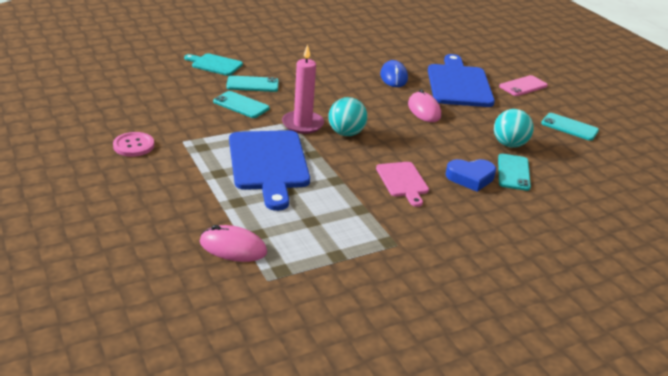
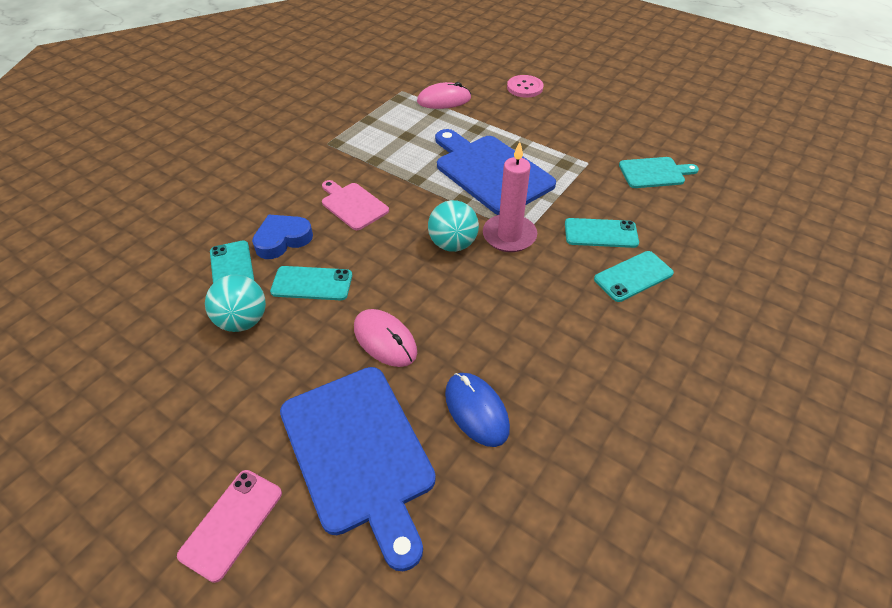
camera: 155 degrees right, 15 degrees up
pink button [113,132,154,157] -> pink button moved to [507,75,544,98]
turquoise cutting board [184,53,243,76] -> turquoise cutting board moved to [619,157,699,188]
turquoise phone [541,113,599,141] -> turquoise phone moved to [270,266,352,300]

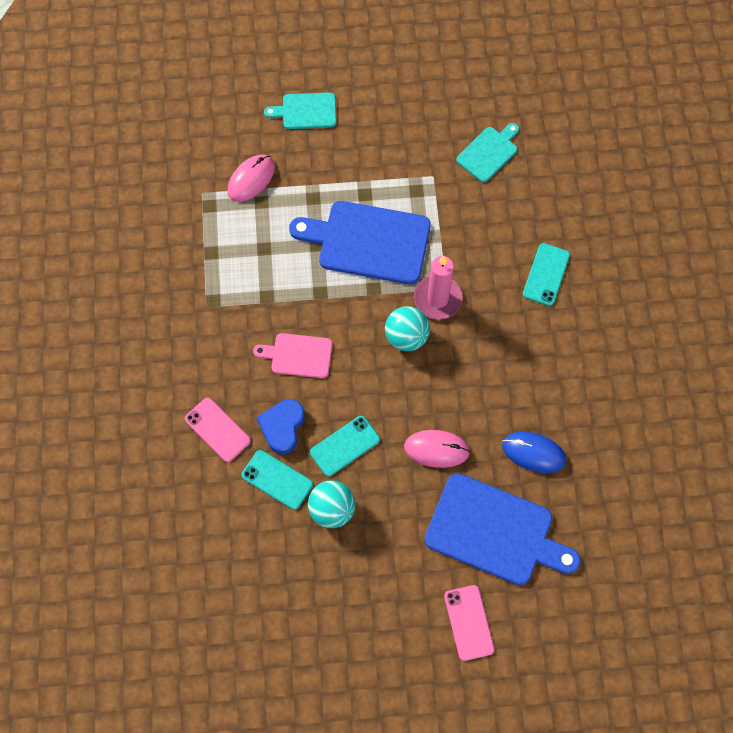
camera: 40 degrees left, 20 degrees up
pink button [507,75,544,98] -> turquoise cutting board [264,92,336,129]
turquoise phone [565,218,639,248] -> none
none -> pink phone [185,398,251,462]

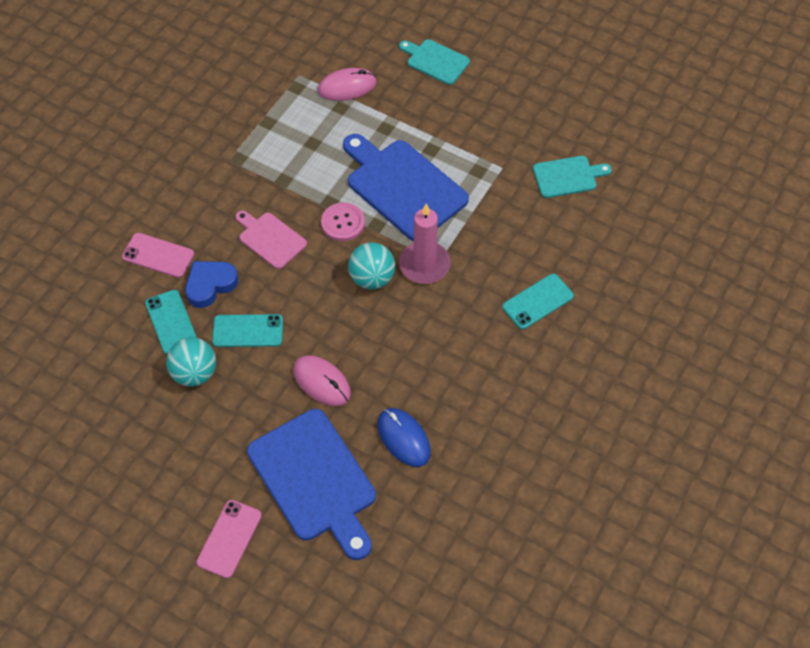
camera: 35 degrees right, 10 degrees down
pink phone [185,398,251,462] -> pink phone turned 60 degrees counterclockwise [122,233,194,278]
none -> pink button [321,203,365,241]

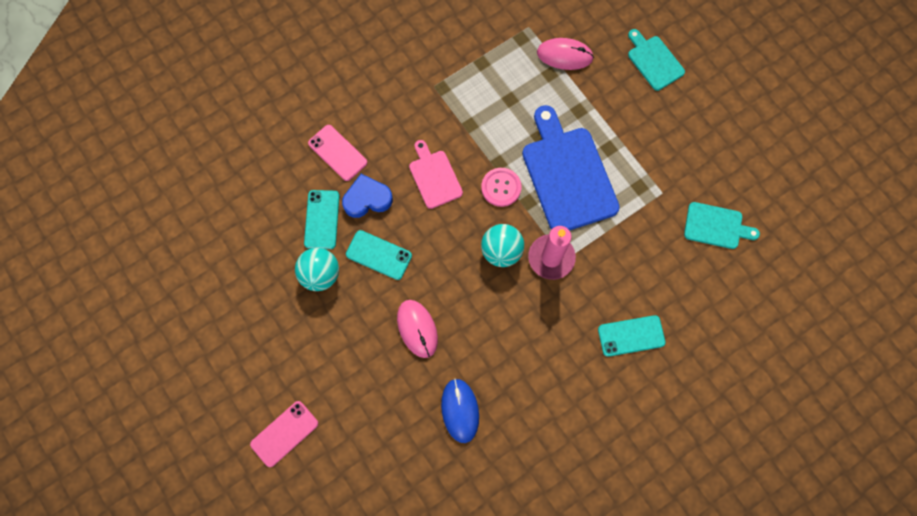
camera: 25 degrees right, 15 degrees up
blue cutting board [247,409,376,560] -> none

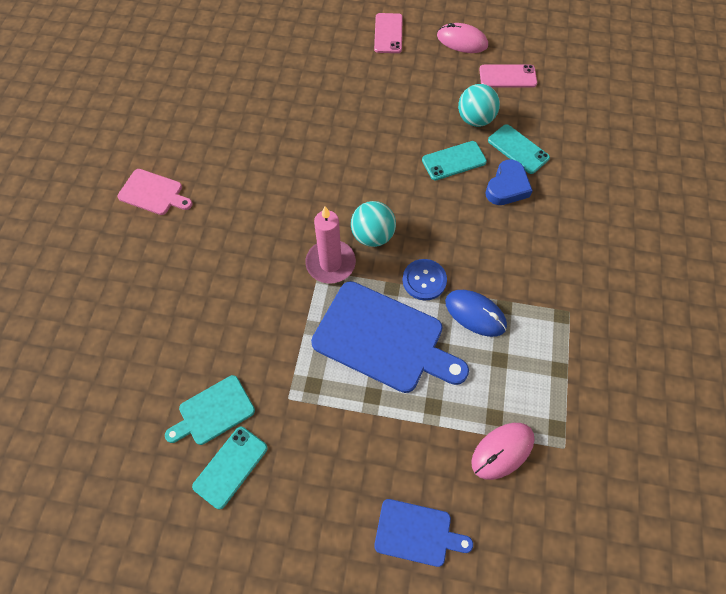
camera: 135 degrees right, 10 degrees down
pink phone [308,125,367,181] -> pink phone moved to [479,65,537,88]
pink mouse [397,300,438,358] -> pink mouse moved to [437,23,488,53]
pink cutting board [409,140,463,209] -> pink cutting board moved to [117,169,193,215]
blue mouse [441,379,479,443] -> blue mouse moved to [445,290,507,337]
pink button [481,168,521,207] -> blue button [403,259,447,300]
turquoise phone [598,315,665,357] -> turquoise phone moved to [192,427,268,509]
turquoise cutting board [628,29,685,91] -> blue cutting board [374,499,473,567]

